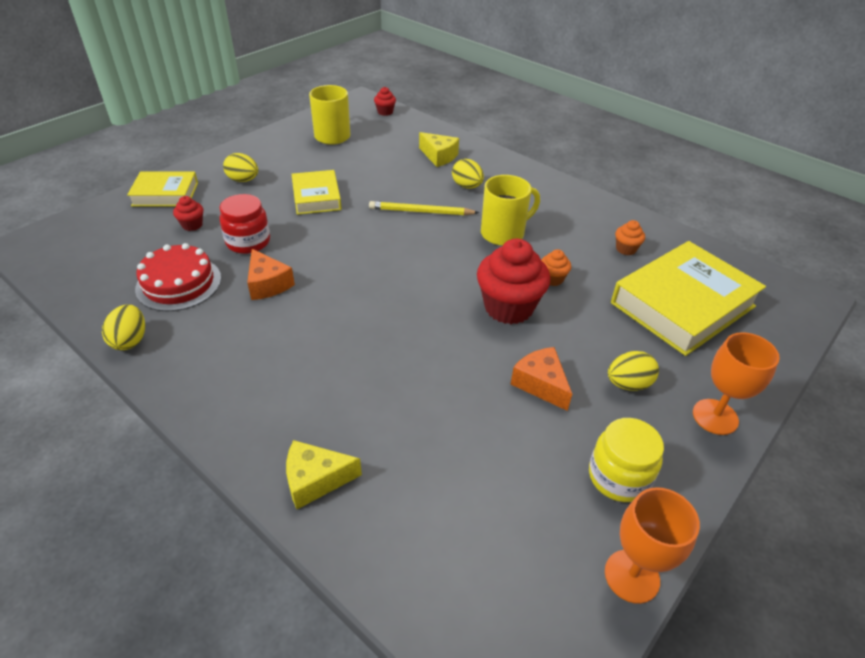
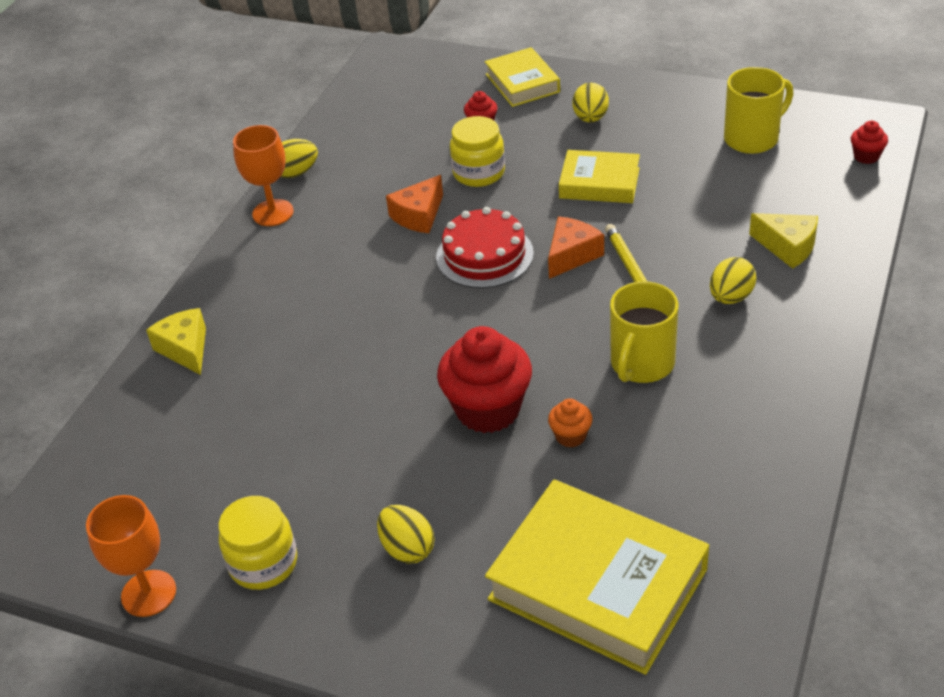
camera: 75 degrees right, 0 degrees up
red cake [135,243,221,312] -> red cake moved to [436,207,534,288]
red jar [220,194,270,254] -> yellow jar [450,116,505,187]
yellow book [292,170,342,215] -> yellow book turned 45 degrees clockwise [559,150,640,203]
yellow cheese [419,132,459,167] -> yellow cheese turned 75 degrees counterclockwise [749,213,818,269]
yellow mug [481,175,540,246] -> yellow mug turned 75 degrees clockwise [610,281,679,383]
orange cheese [511,347,572,411] -> orange cheese moved to [548,217,604,279]
orange cupcake [615,220,645,255] -> none
orange goblet [693,332,780,435] -> orange goblet moved to [233,125,294,226]

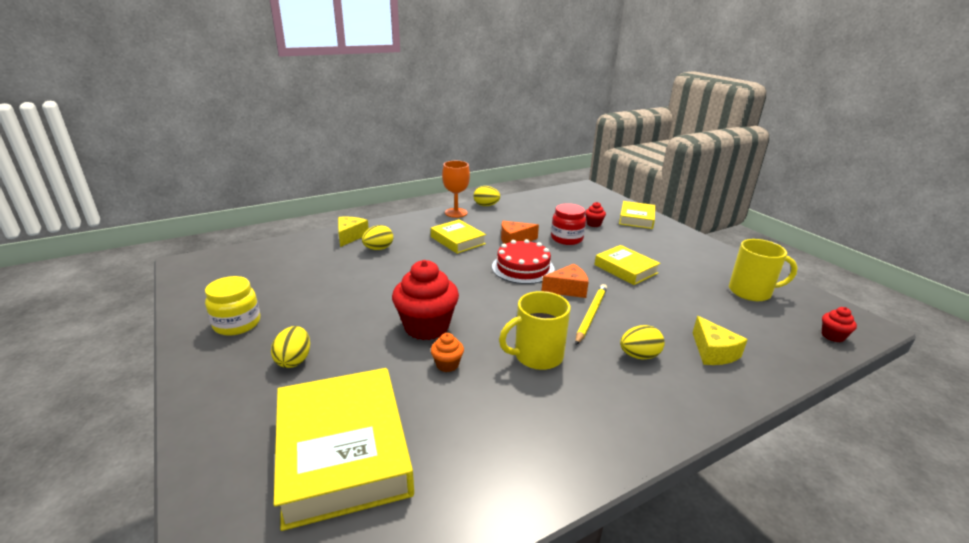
camera: 35 degrees right, 15 degrees down
orange goblet [86,495,176,617] -> none
yellow jar [450,116,505,187] -> red jar [551,203,586,245]
yellow egg [572,83,609,122] -> yellow egg moved to [362,225,393,250]
none -> yellow book [431,219,486,254]

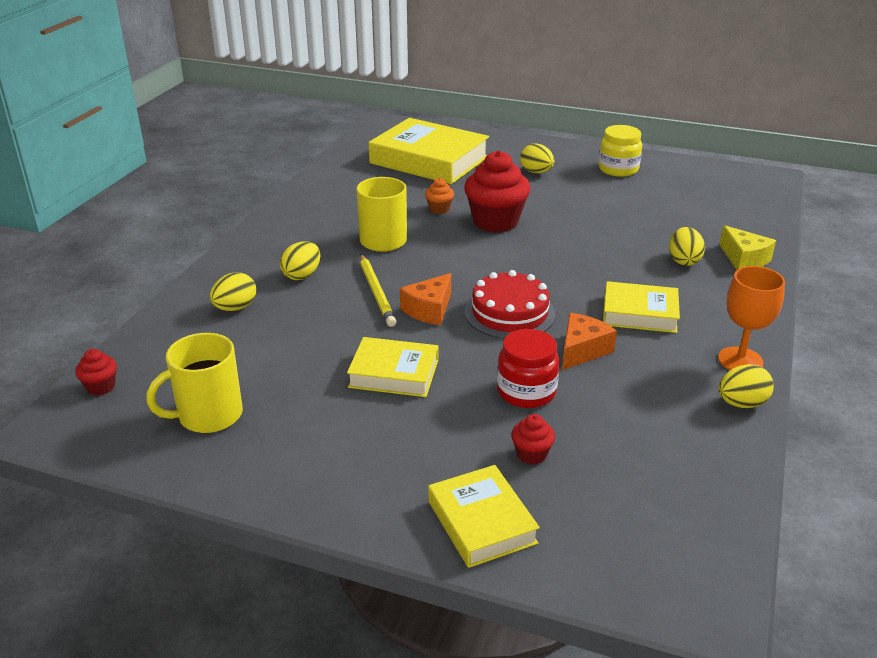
camera: 140 degrees right, 5 degrees up
yellow cheese [693,316,748,365] -> yellow egg [210,272,256,311]

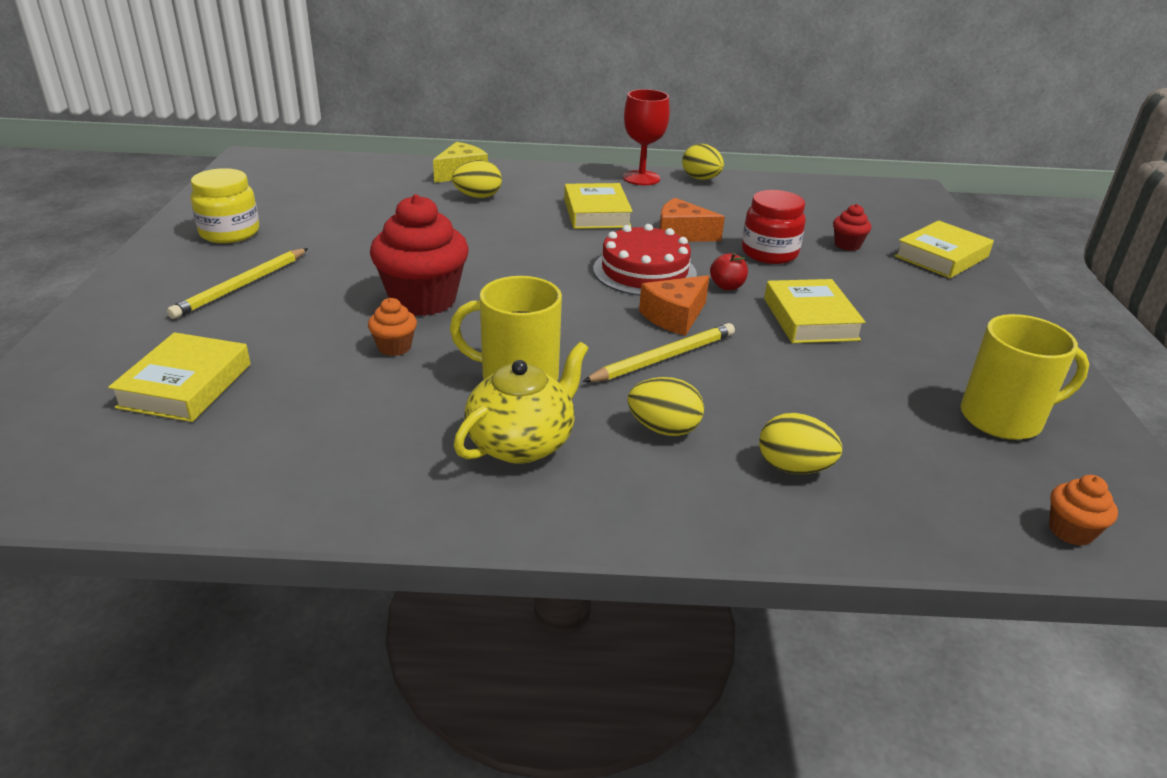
camera: 110 degrees left, 0 degrees up
red cupcake [75,349,117,396] -> orange cupcake [1049,475,1118,546]
yellow mug [146,333,243,433] -> yellow mug turned 45 degrees counterclockwise [961,314,1089,440]
yellow book [369,118,489,184] -> yellow book [108,332,251,422], size x0.57
orange cheese [400,273,451,325] -> orange cheese turned 120 degrees clockwise [639,275,709,336]
yellow egg [520,143,554,173] -> yellow pencil [167,248,308,319]
orange goblet [718,266,785,370] -> red goblet [623,89,670,185]
none -> yellow teapot [454,342,589,464]
none -> red apple [710,253,748,290]

